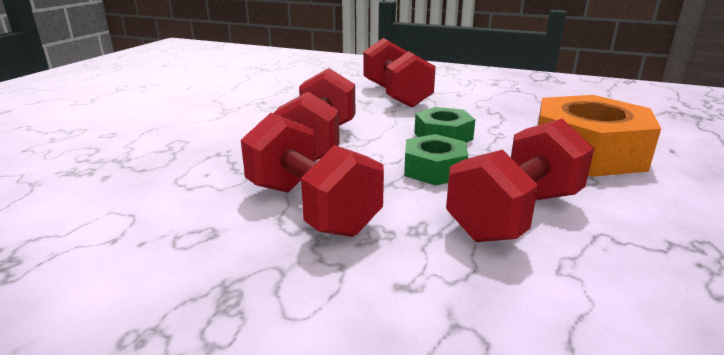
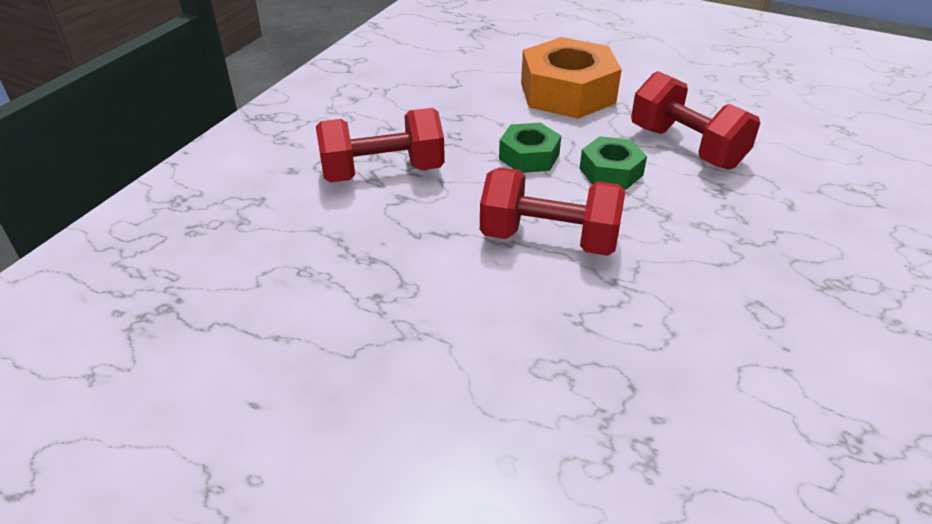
camera: 85 degrees left, 15 degrees up
red dumbbell [241,113,384,237] -> none

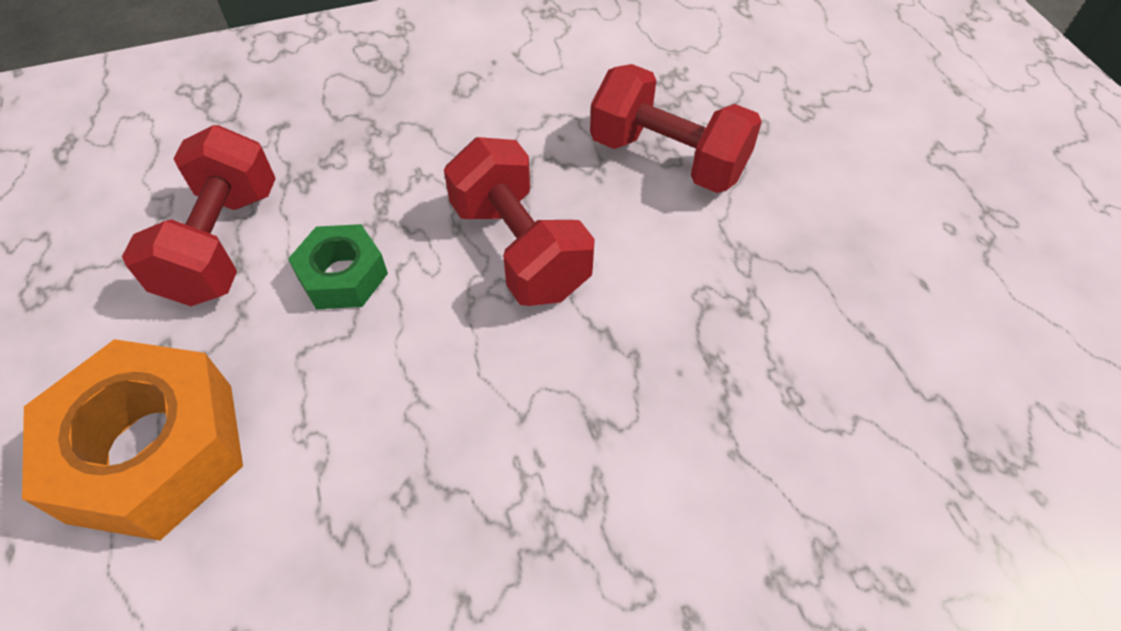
camera: 135 degrees left, 15 degrees up
red dumbbell [316,108,445,183] -> red dumbbell moved to [590,64,762,193]
green nut [499,123,561,173] -> none

